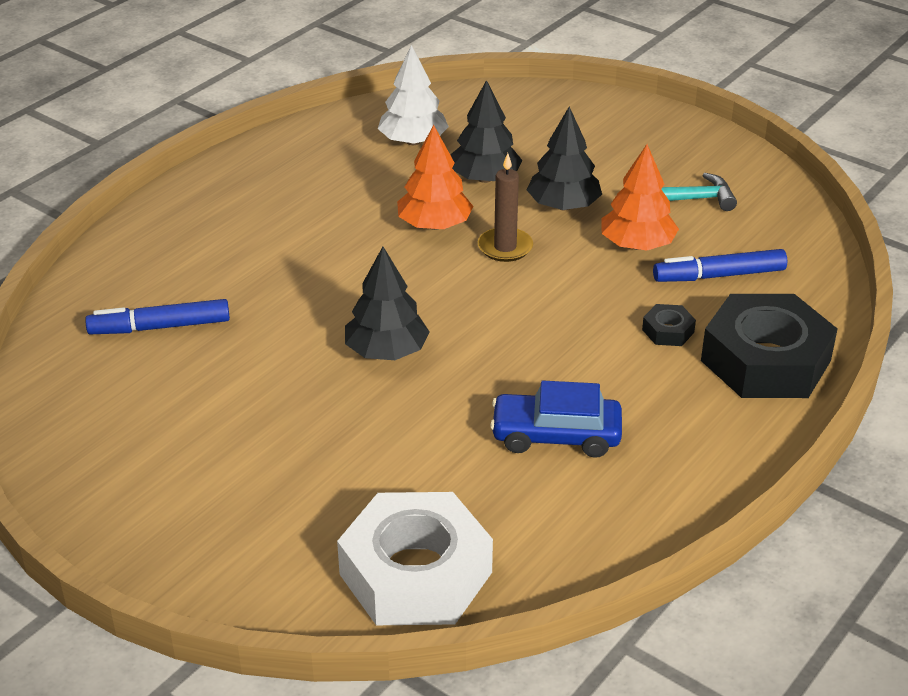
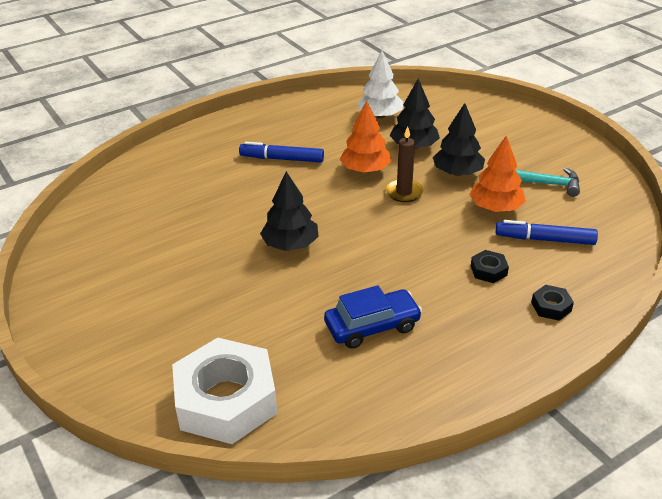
camera: 20 degrees right, 0 degrees up
blue marker [85,299,230,334] -> blue marker moved to [239,142,324,163]
blue car [490,381,622,458] -> blue car turned 135 degrees clockwise [324,285,422,349]
black nut [701,294,838,398] -> black nut [531,285,574,321], size x0.41

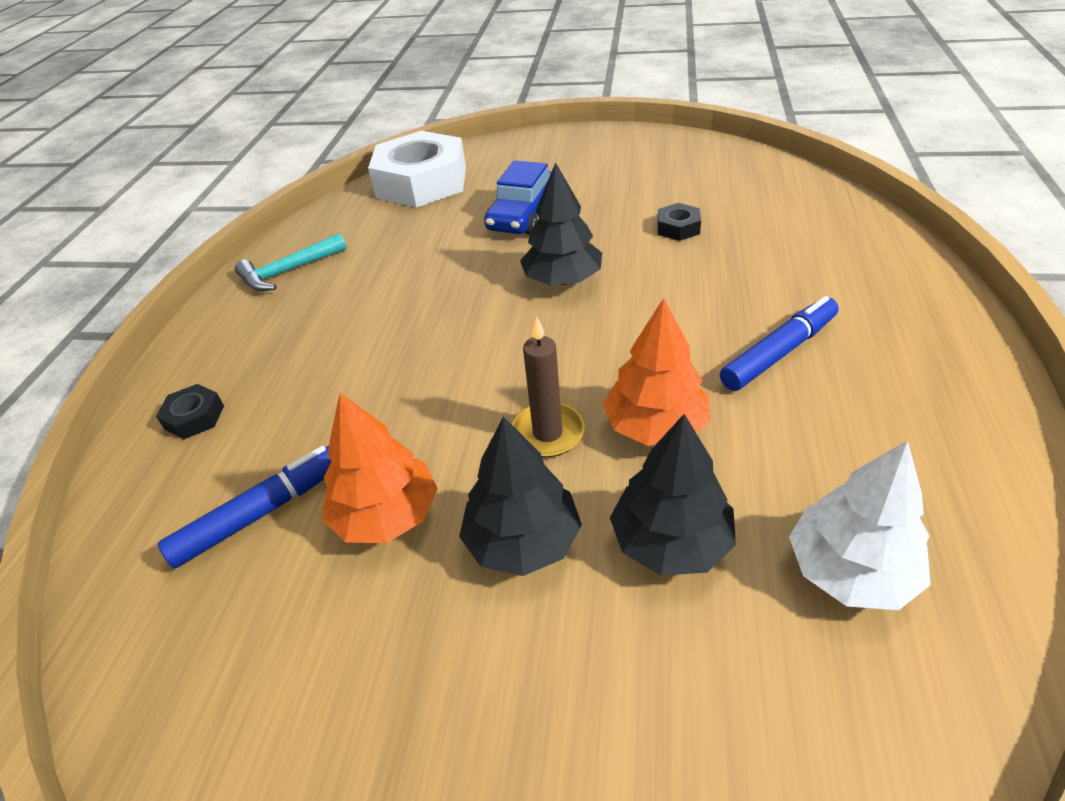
camera: 135 degrees right, 5 degrees up
blue car [324,285,422,349] -> blue car moved to [484,160,551,235]
black nut [471,250,509,283] -> black nut moved to [657,203,701,241]
turquoise hammer [516,167,580,197] -> turquoise hammer moved to [235,233,347,292]

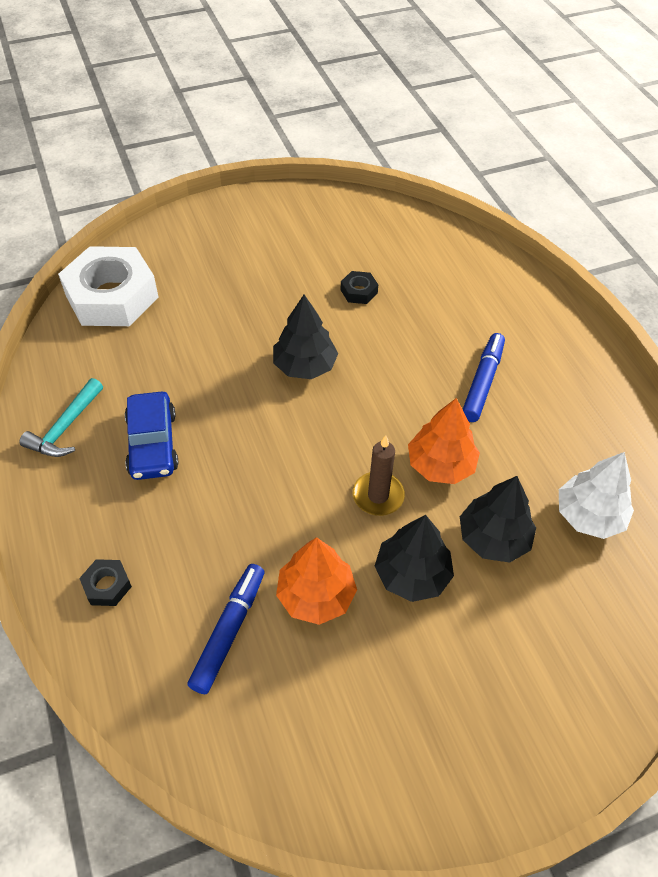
camera: 35 degrees left, 10 degrees up
blue car [484,160,551,235] -> blue car moved to [125,391,179,480]

